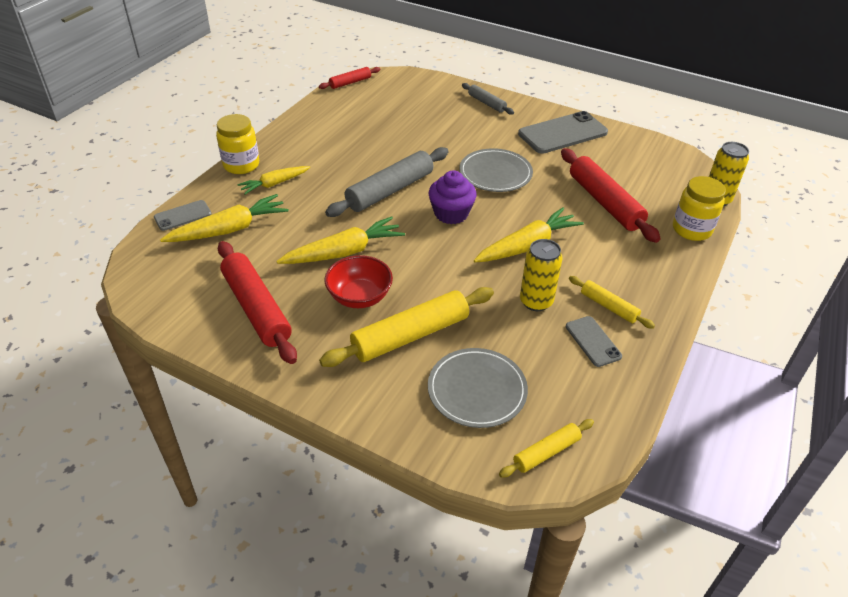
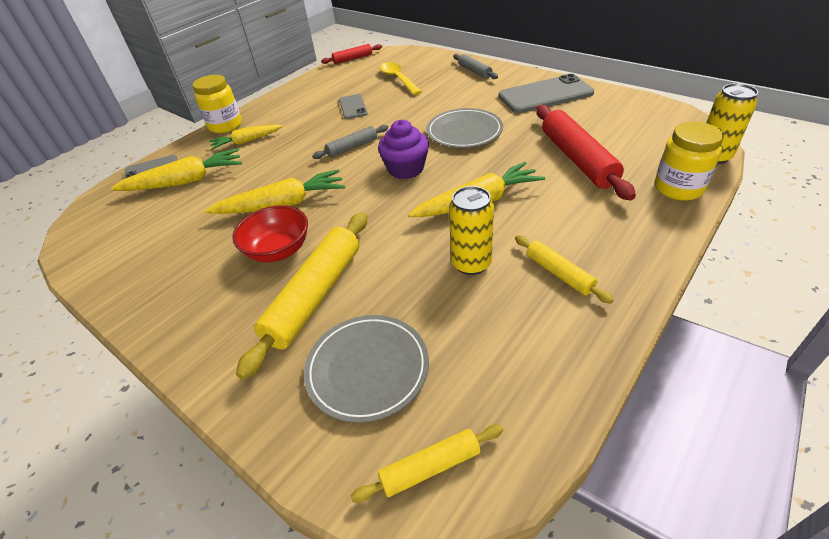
camera: 15 degrees right, 0 degrees up
red rolling pin [218,241,297,364] -> none
yellow rolling pin [319,287,494,367] -> yellow rolling pin turned 45 degrees counterclockwise [236,212,367,380]
grey rolling pin [325,147,449,217] -> grey rolling pin [312,125,388,159], size x0.53
grey phone [566,316,622,367] -> grey phone moved to [339,94,368,119]
none -> yellow spoon [380,62,422,95]

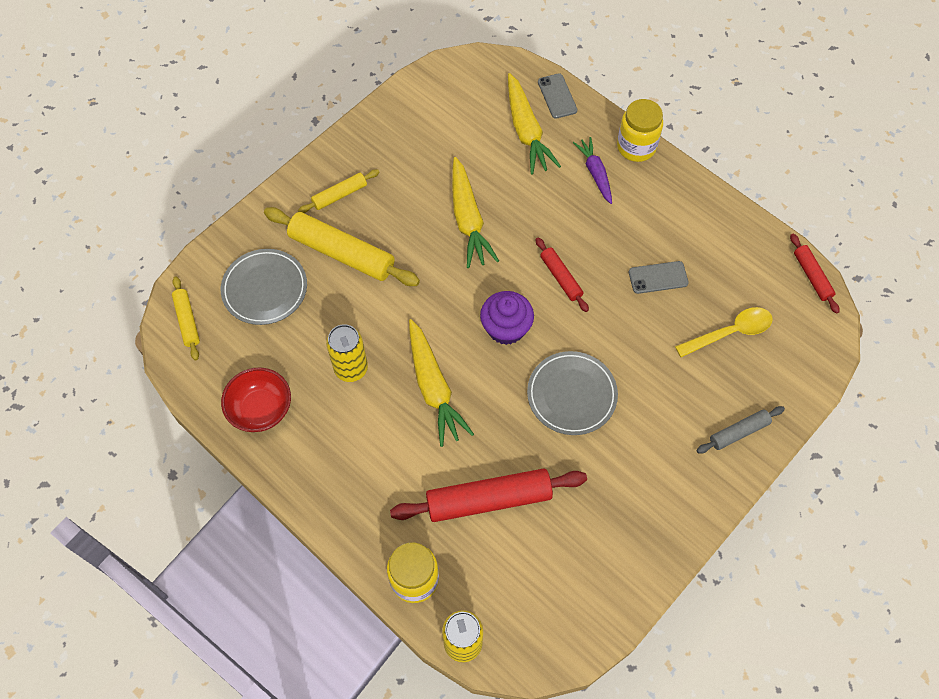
camera: 90 degrees right, 20 degrees up
yellow carrot [209,125,283,150] -> purple carrot [573,137,612,204]
red bowl [232,205,308,262] -> red bowl moved to [221,367,291,432]
grey rolling pin [312,125,388,159] -> red rolling pin [535,237,589,312]
grey phone [498,74,594,113] -> none
yellow rolling pin [515,235,613,304] -> yellow rolling pin moved to [298,169,380,213]

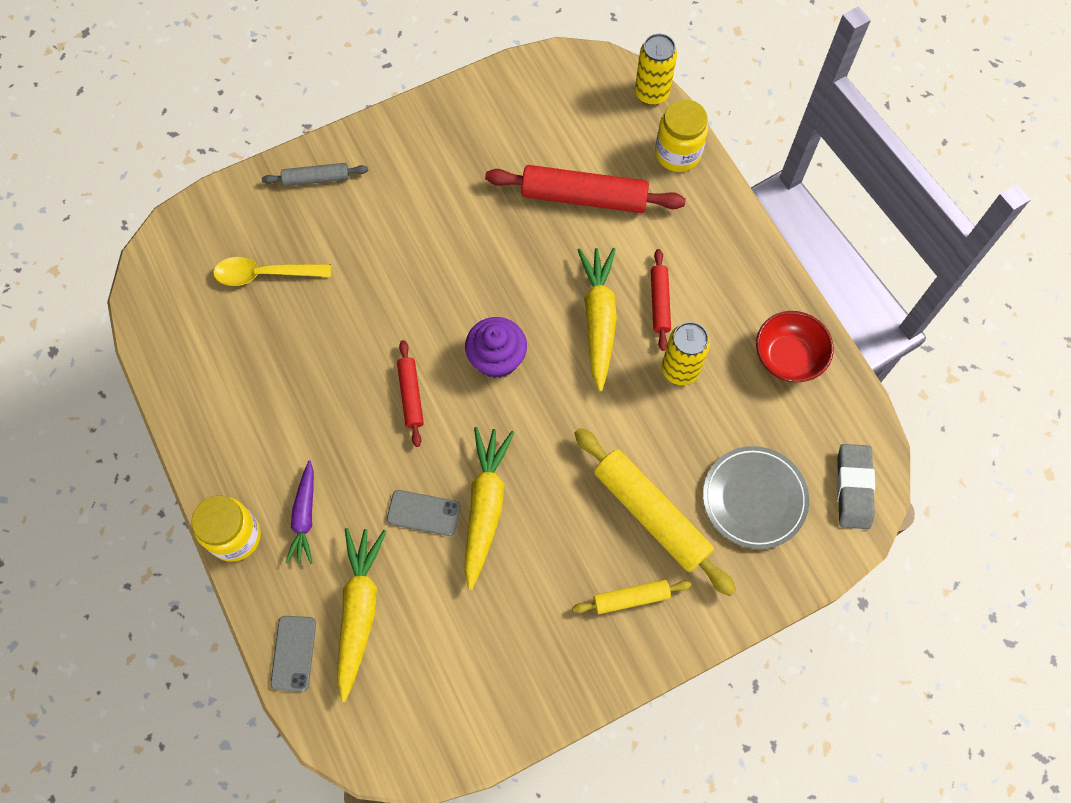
camera: 160 degrees left, 5 degrees up
yellow rolling pin [172,276,200,360] -> grey eraser [837,444,875,529]
grey plate [527,351,618,435] -> none
grey phone [629,261,689,294] -> grey phone moved to [387,490,461,536]
red rolling pin [790,234,840,314] -> red rolling pin moved to [651,249,671,351]

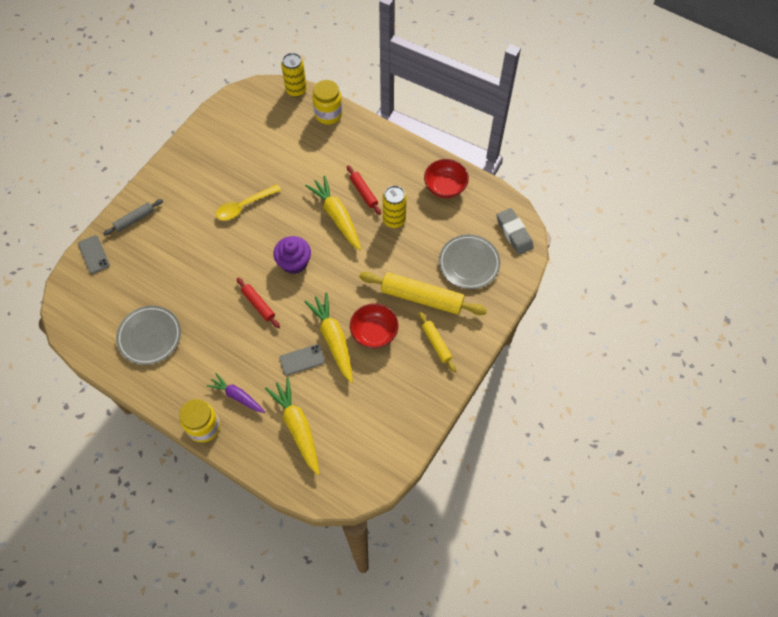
camera: 30 degrees left, 5 degrees down
yellow spoon [213,257,331,286] -> yellow spoon moved to [216,184,281,221]
grey phone [270,616,316,692] -> grey phone moved to [78,235,110,274]
purple carrot [286,460,314,564] -> purple carrot turned 150 degrees clockwise [207,373,265,413]
red rolling pin [485,165,686,213] -> none
yellow rolling pin [572,580,692,614] -> yellow rolling pin turned 75 degrees counterclockwise [419,312,456,372]
none -> grey plate [116,306,181,365]
none -> red bowl [350,303,398,348]

